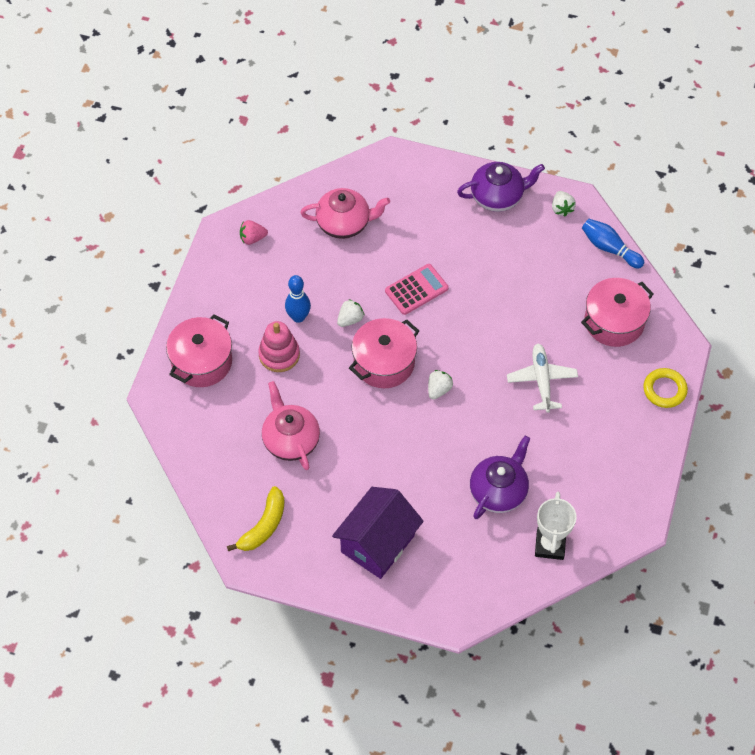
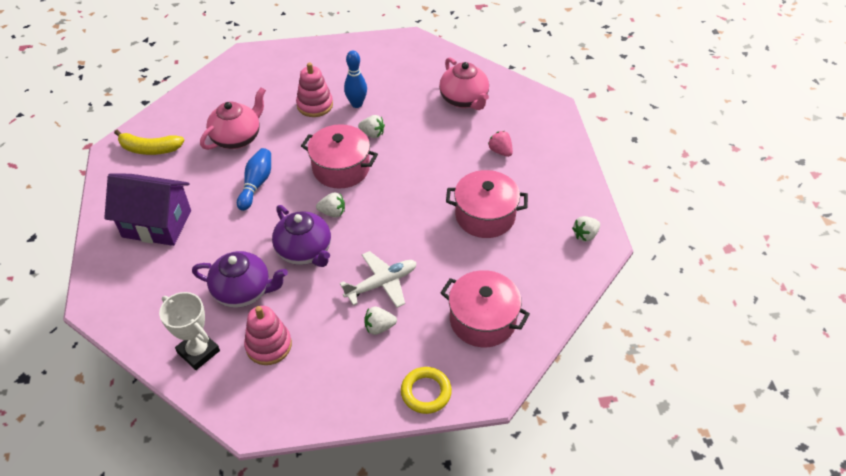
camera: 65 degrees right, 10 degrees down
pink pot [166,314,232,387] -> pink pot moved to [446,170,528,238]
pink strawberry [240,220,268,245] -> pink strawberry moved to [488,131,513,157]
pink calculator [385,264,448,315] -> none
purple teapot [457,162,545,212] -> purple teapot moved to [272,205,331,267]
white trophy [535,492,577,560] -> white trophy turned 60 degrees clockwise [159,292,220,370]
blue bowling pin [582,219,644,269] -> blue bowling pin moved to [237,148,271,211]
none -> pink stacking toy [244,306,292,365]
none -> white strawberry [364,306,397,335]

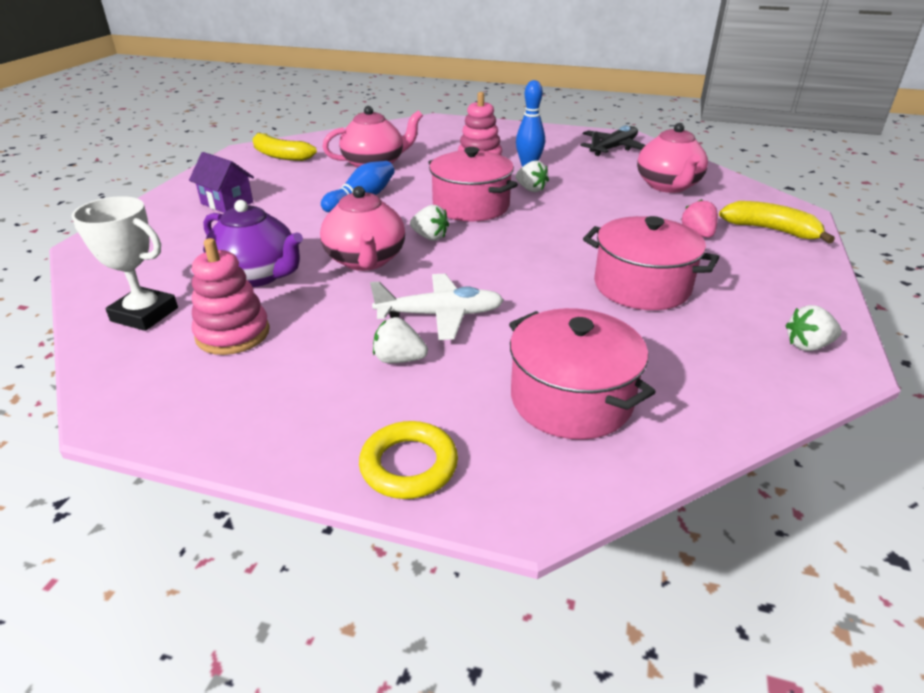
camera: 25 degrees right, 15 degrees down
purple house [104,173,191,246] -> purple house [189,152,254,213], size x0.58
white trophy [159,292,220,370] -> white trophy turned 45 degrees counterclockwise [72,196,178,331]
purple teapot [272,205,331,267] -> pink teapot [320,186,405,271]
none -> black plane [580,125,646,156]
none -> yellow banana [719,201,835,244]

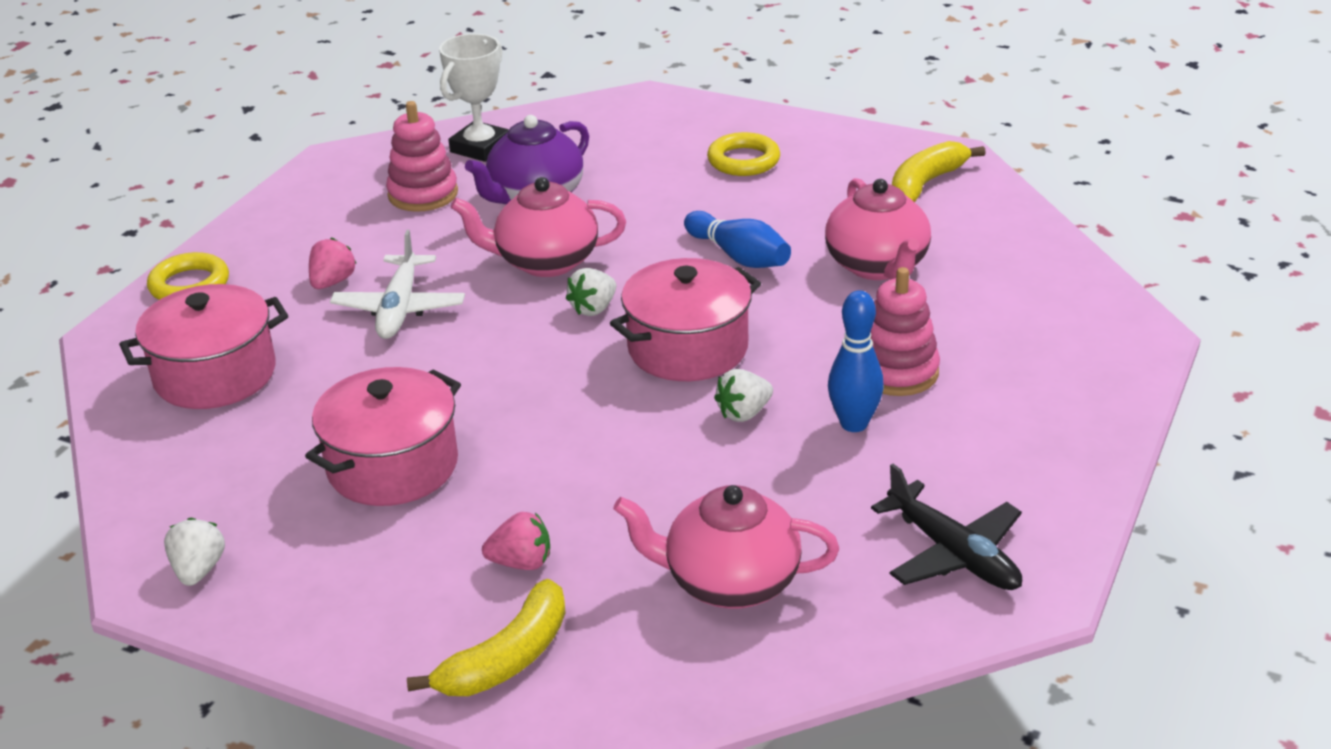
camera: 100 degrees right, 0 degrees up
purple house [189,152,254,213] -> yellow ring [707,132,780,176]
white strawberry [373,317,428,363] -> pink strawberry [309,238,357,289]

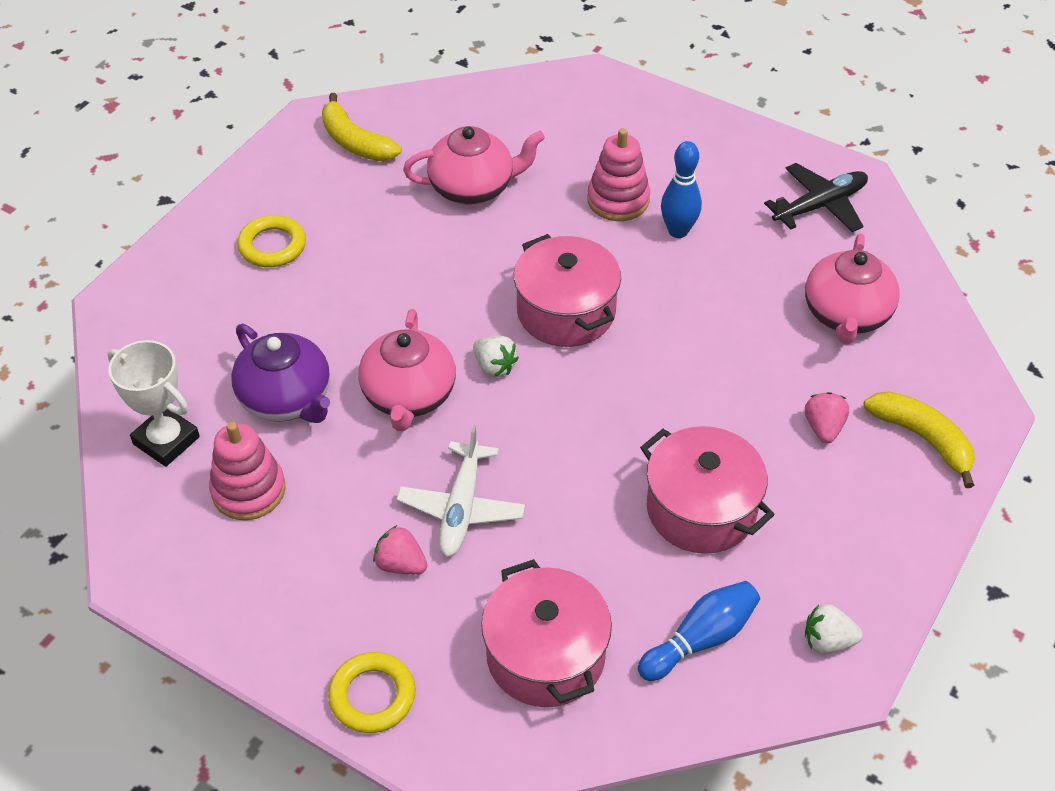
camera: 85 degrees left, 15 degrees up
white plane [330,230,465,339] -> white plane turned 90 degrees clockwise [397,425,525,557]
blue bowling pin [684,211,791,268] -> blue bowling pin moved to [638,581,760,681]
white strawberry [714,369,773,422] -> none

